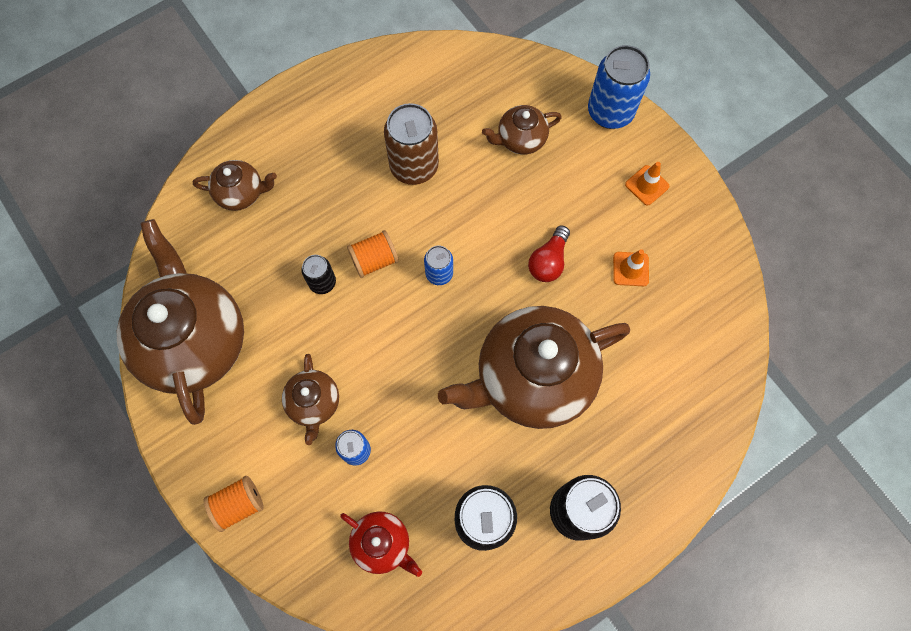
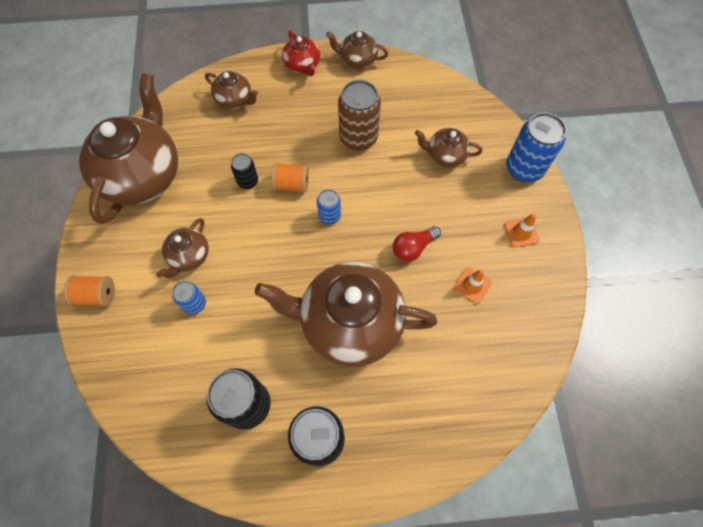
camera: 30 degrees right, 5 degrees down
red teapot [340,511,422,577] -> red teapot moved to [282,30,320,76]
none -> brown teapot [326,31,388,69]

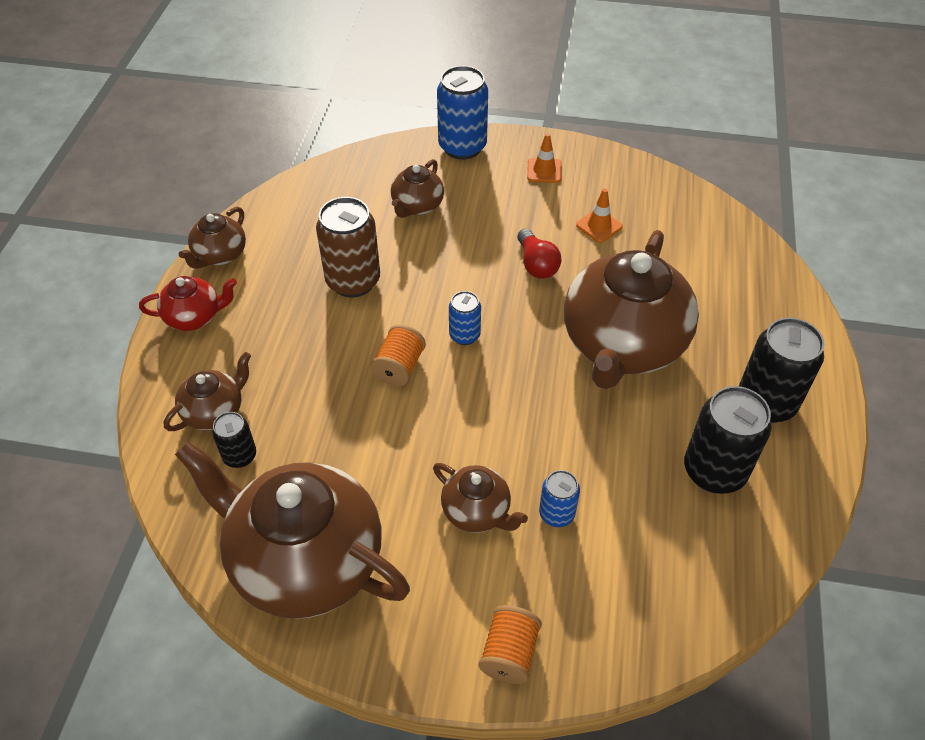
camera: 75 degrees left, 15 degrees down
black can [231,153,258,189] -> black can moved to [212,412,256,468]

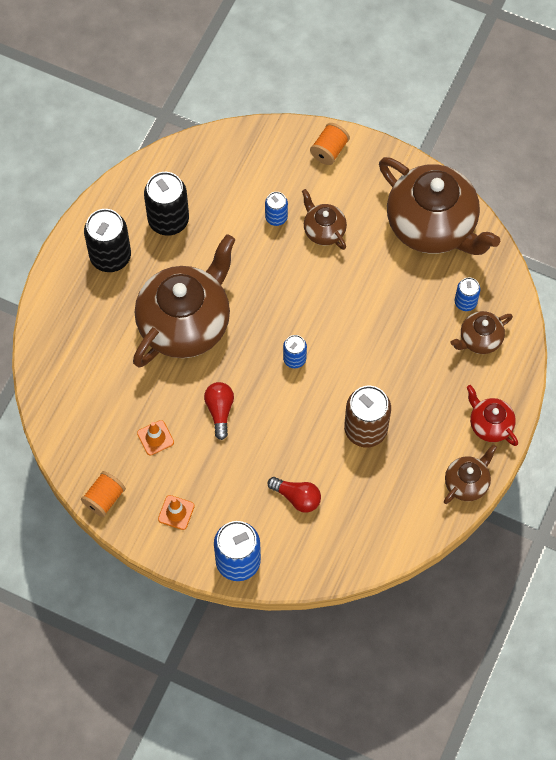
camera: 165 degrees left, 15 degrees up
red teapot [139,276,237,331] -> red teapot turned 45 degrees clockwise [466,385,518,446]
black can [212,412,256,468] -> blue can [455,277,480,311]
orange spool [371,324,426,386] -> orange spool moved to [81,471,126,517]
brown teapot [391,159,444,218] -> red light bulb [267,477,321,513]

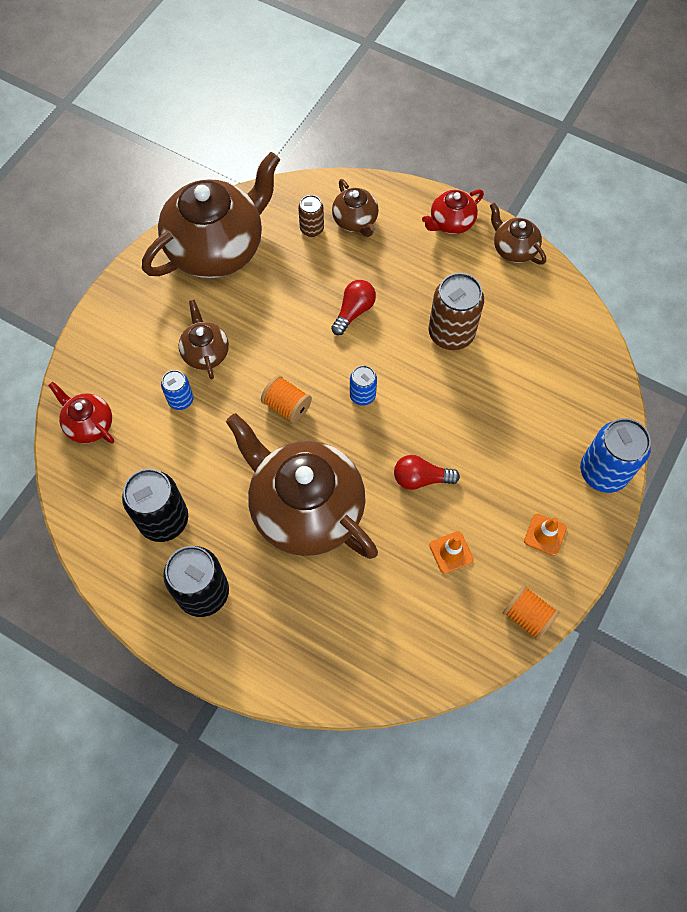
camera: 85 degrees left, 0 degrees up
red light bulb [267,477,321,513] -> red light bulb moved to [331,280,376,335]
brown teapot [302,189,347,250] -> brown teapot turned 105 degrees clockwise [179,300,229,379]
orange spool [310,123,350,165] -> orange spool moved to [261,375,312,424]
blue can [455,277,480,311] -> brown can [298,195,324,237]
none -> red teapot [48,382,114,444]

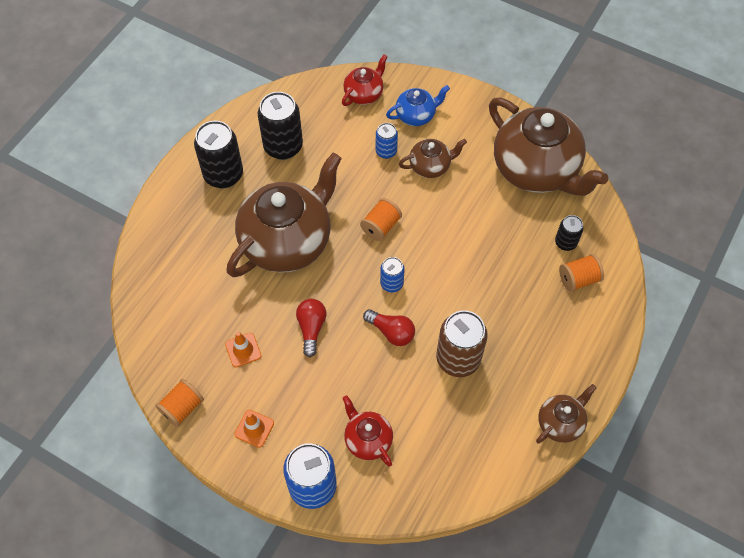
camera: 90 degrees right, 5 degrees down
brown can [298,195,324,237] -> black can [555,215,584,251]
red light bulb [331,280,376,335] -> red light bulb moved to [363,309,415,346]
brown teapot [332,179,379,237] -> orange spool [559,254,604,292]
red teapot [422,189,484,234] -> red teapot moved to [343,395,393,467]
none -> blue teapot [386,85,450,126]

